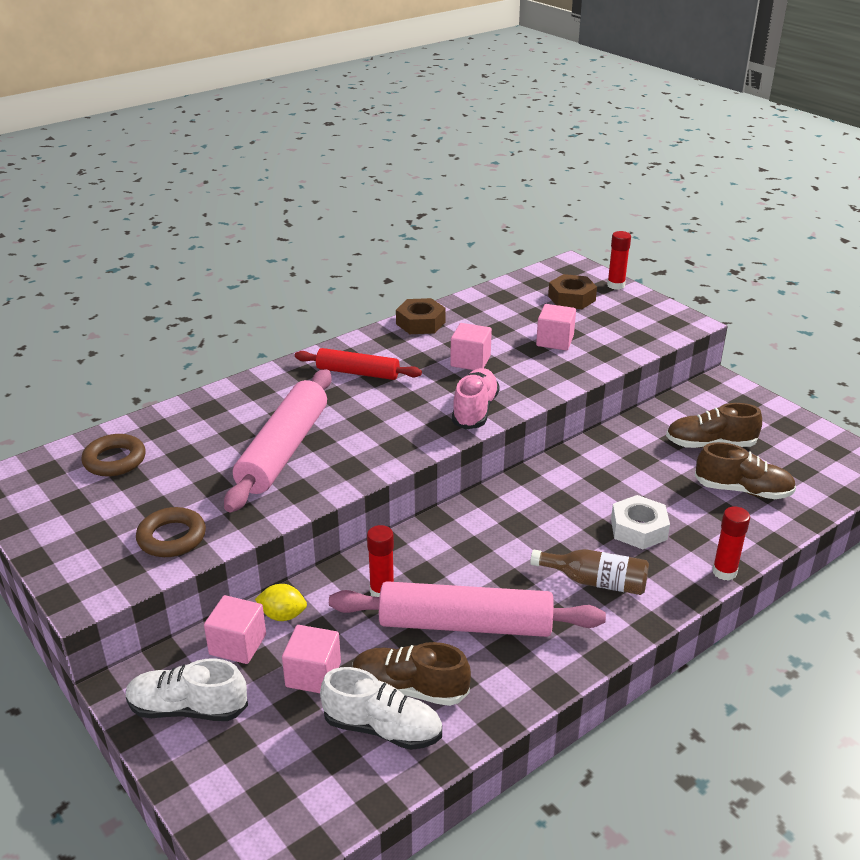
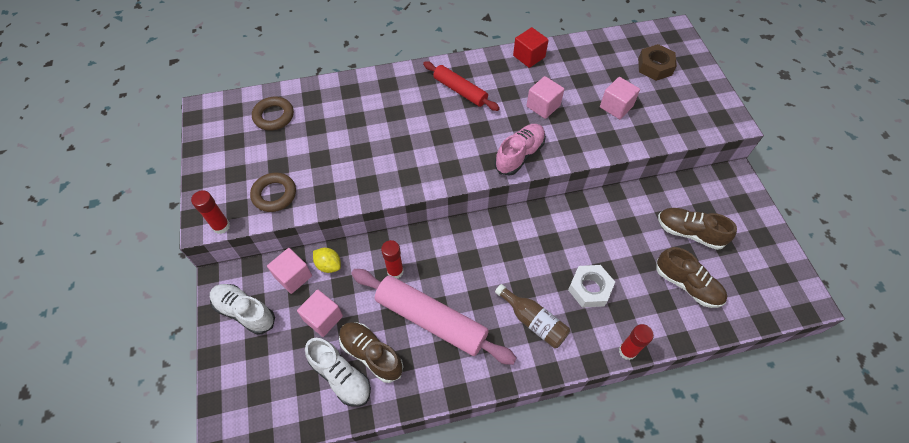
camera: 25 degrees right, 25 degrees up
pink rolling pin [224,369,332,512] -> none
brown nut [396,298,446,334] -> red cube [513,27,549,68]
red glue stick [607,231,631,290] -> red glue stick moved to [191,190,230,234]

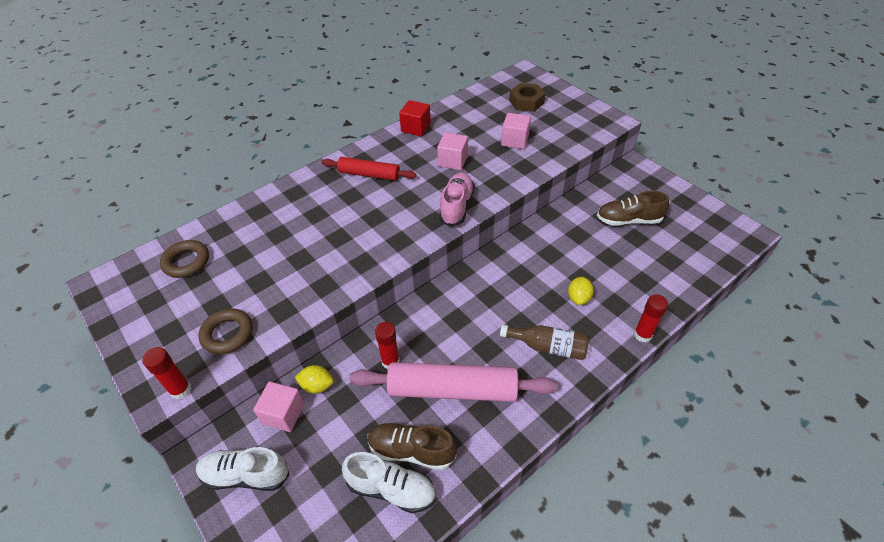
camera: 25 degrees left, 10 degrees down
pink cube [297,290,343,337] -> none
white nut [568,265,615,308] -> yellow lemon [568,277,594,305]
brown shoe [656,247,727,308] -> none

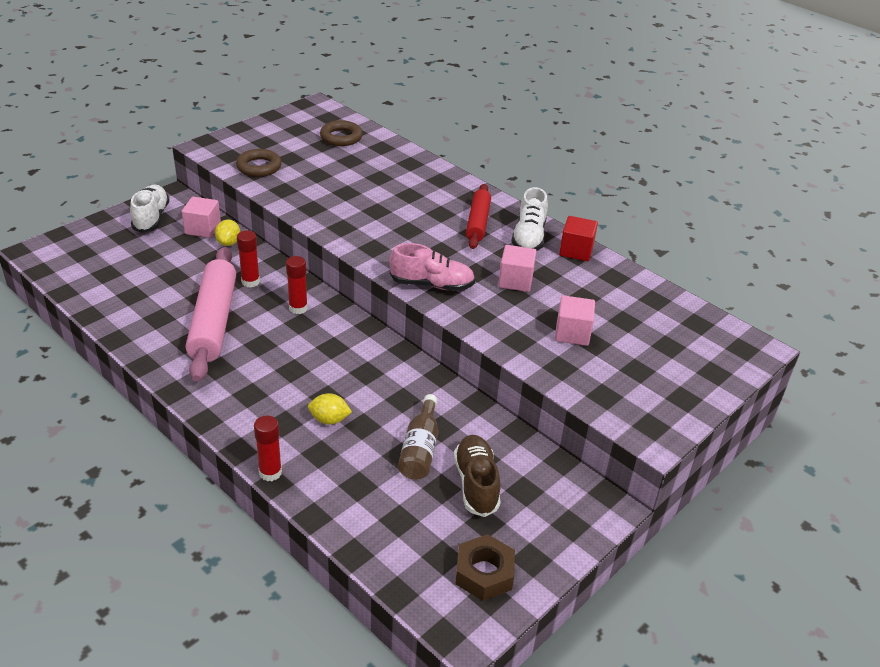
camera: 80 degrees right, 10 degrees down
red glue stick [142,347,191,399] -> red glue stick moved to [286,256,308,314]
white shoe [342,452,436,513] -> white shoe moved to [511,187,548,251]
brown shoe [368,423,457,470] -> none
brown bottle [500,325,589,360] -> brown bottle moved to [398,394,438,480]
brown nut [509,83,546,112] -> brown nut moved to [455,534,515,601]

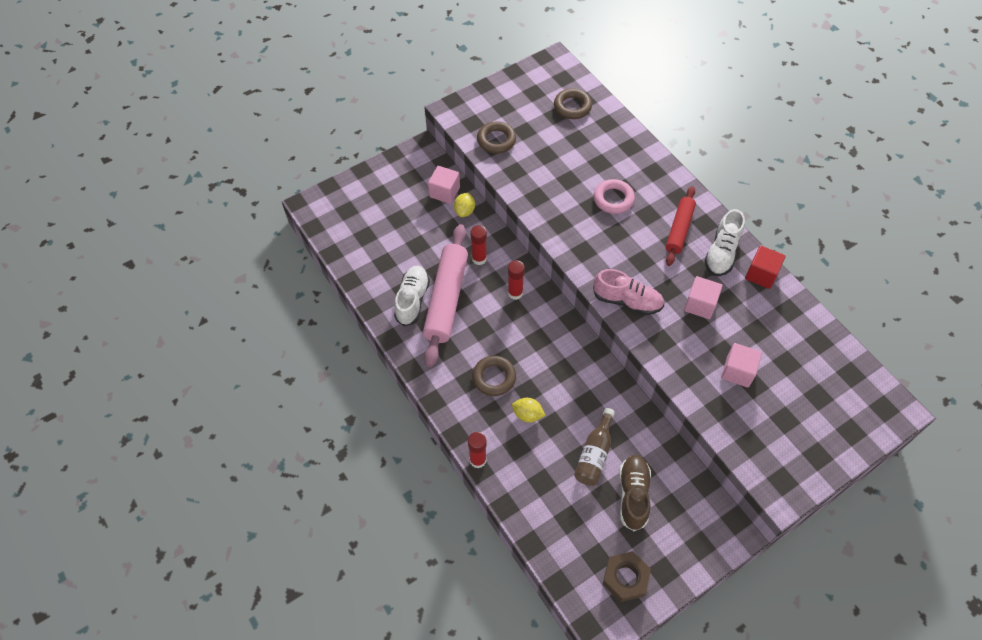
camera: 15 degrees right, 20 degrees up
white shoe [130,185,170,233] -> white shoe moved to [394,266,430,326]
none -> brown ring [472,356,516,396]
none -> pink ring [594,179,635,214]

